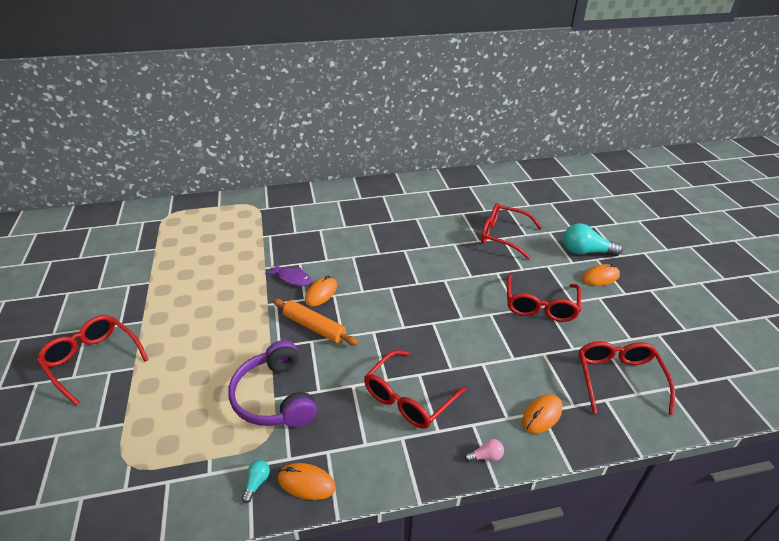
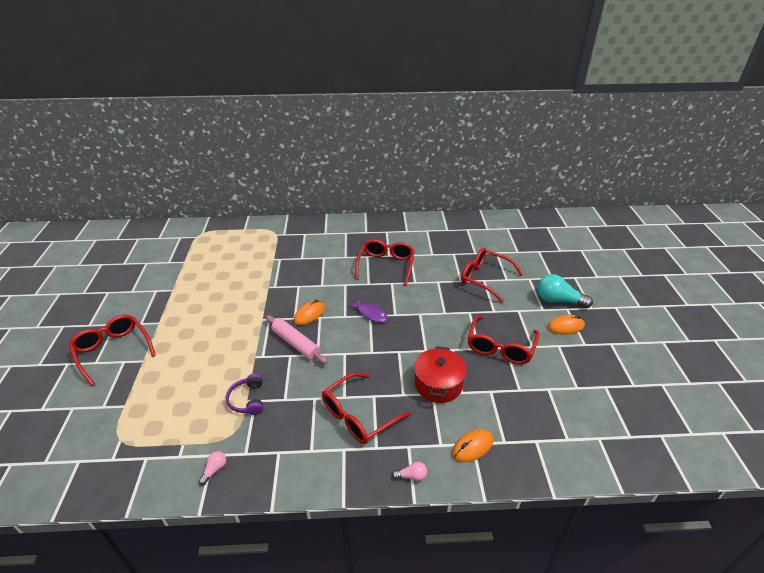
camera: 10 degrees right, 0 degrees up
purple headphones [228,340,317,427] -> purple headphones [226,373,263,415], size x0.55
turquoise light bulb [242,460,270,503] -> pink light bulb [198,451,226,485]
purple fish [265,263,312,286] -> purple fish moved to [348,298,388,323]
orange rolling pin [273,299,358,345] -> pink rolling pin [266,315,328,364]
orange mouse [278,463,336,500] -> none
red glasses [579,341,675,415] -> red glasses moved to [355,239,414,286]
none -> red pot [414,346,467,403]

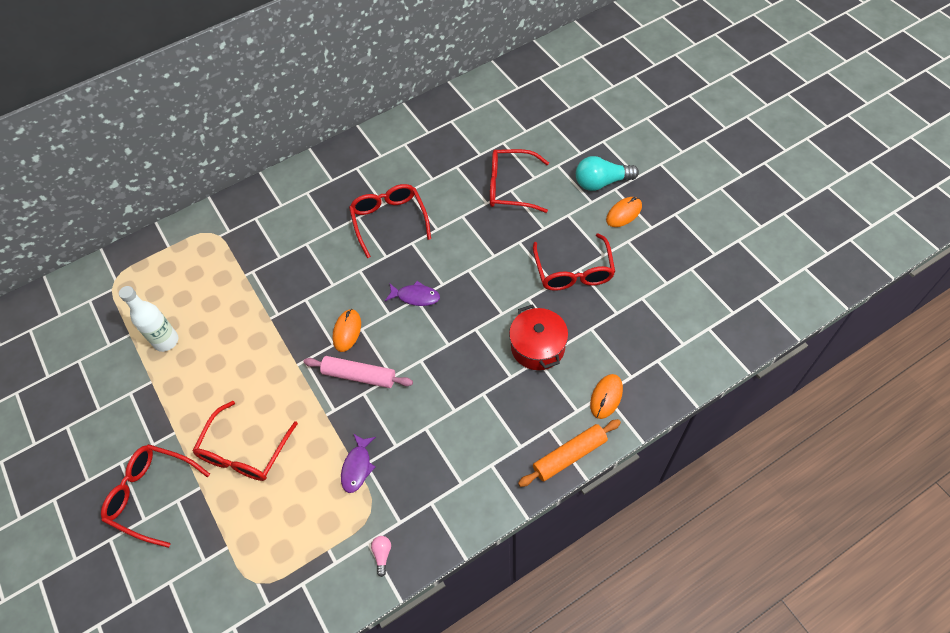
camera: 25 degrees left, 20 degrees up
purple headphones [226,373,263,415] -> purple fish [341,434,376,493]
red glasses [322,372,411,444] -> red glasses moved to [193,401,298,481]
pink light bulb [392,462,427,481] -> orange rolling pin [518,419,621,487]
none -> white bottle [119,286,178,352]

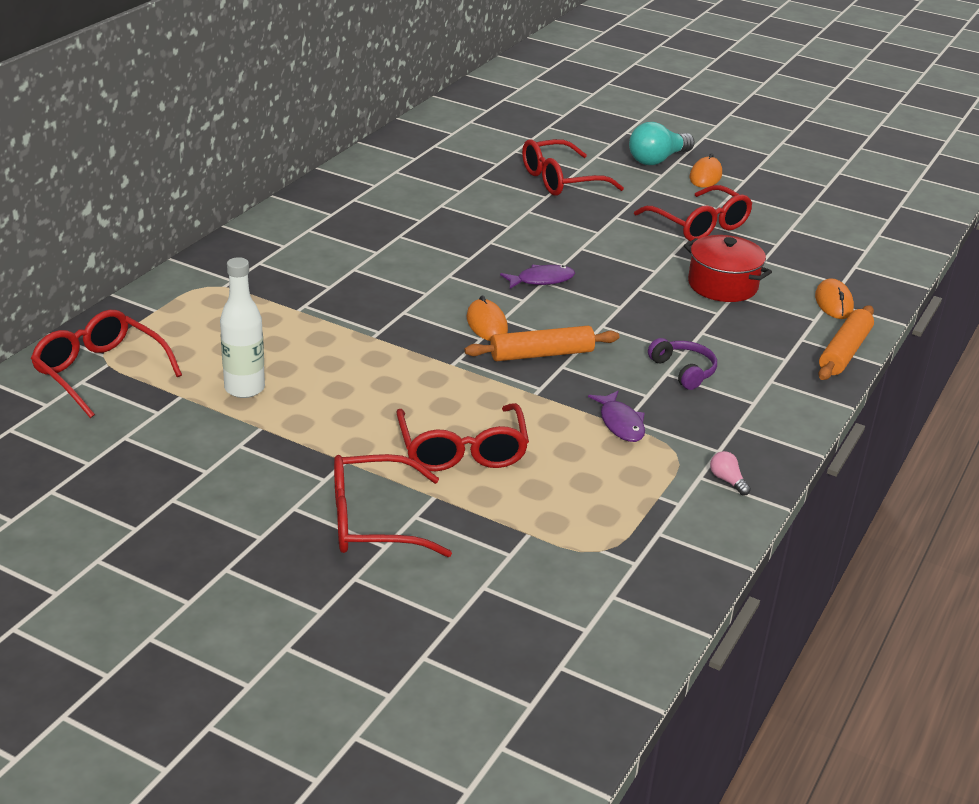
camera: 35 degrees left, 25 degrees down
pink rolling pin [303,356,413,388] -> orange rolling pin [464,326,619,361]
red glasses [349,184,431,258] -> red glasses moved to [31,310,182,418]
none -> purple headphones [648,338,717,390]

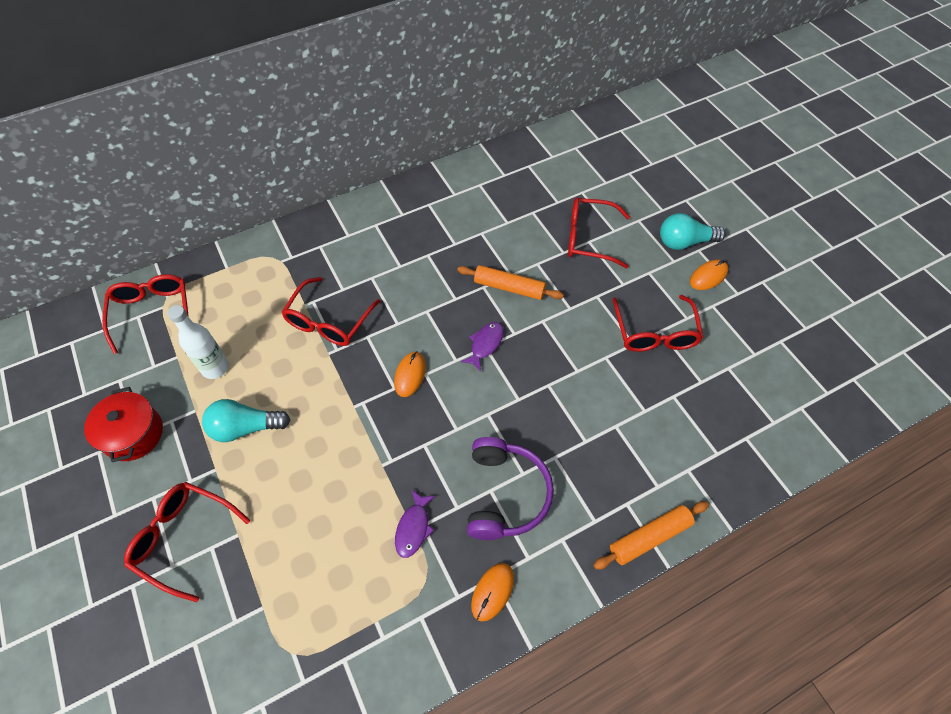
camera: 35 degrees right, 25 degrees up
red glasses [396,403,529,471] -> red glasses moved to [281,277,381,346]
orange rolling pin [464,326,619,361] -> orange rolling pin moved to [457,265,564,300]
purple fish [500,265,575,289] -> purple fish turned 75 degrees counterclockwise [461,322,503,372]
purple headphones [648,338,717,390] -> purple headphones [467,437,554,540], size x1.80
red pot [684,235,772,302] -> red pot moved to [84,387,163,462]
pink light bulb [710,451,751,496] -> none
orange mouse [815,278,854,319] -> orange mouse moved to [471,563,514,622]
none -> turquoise light bulb [202,399,290,442]

